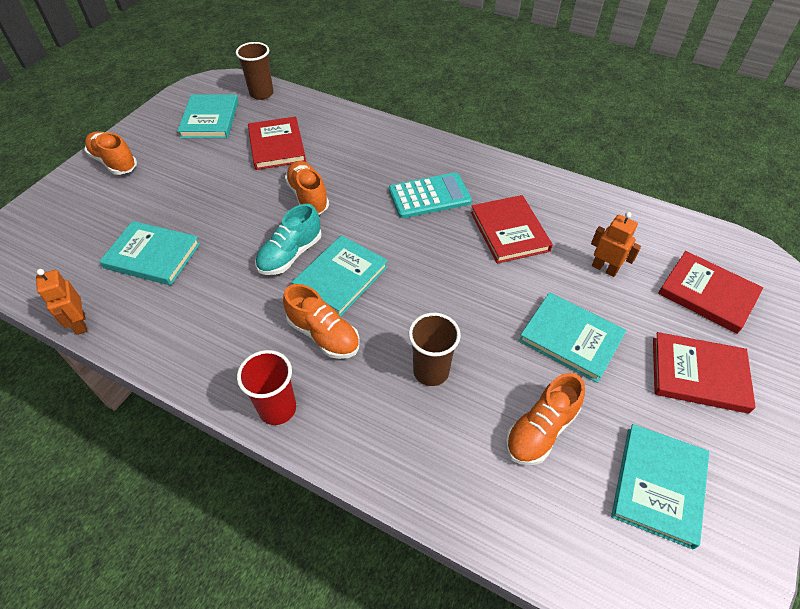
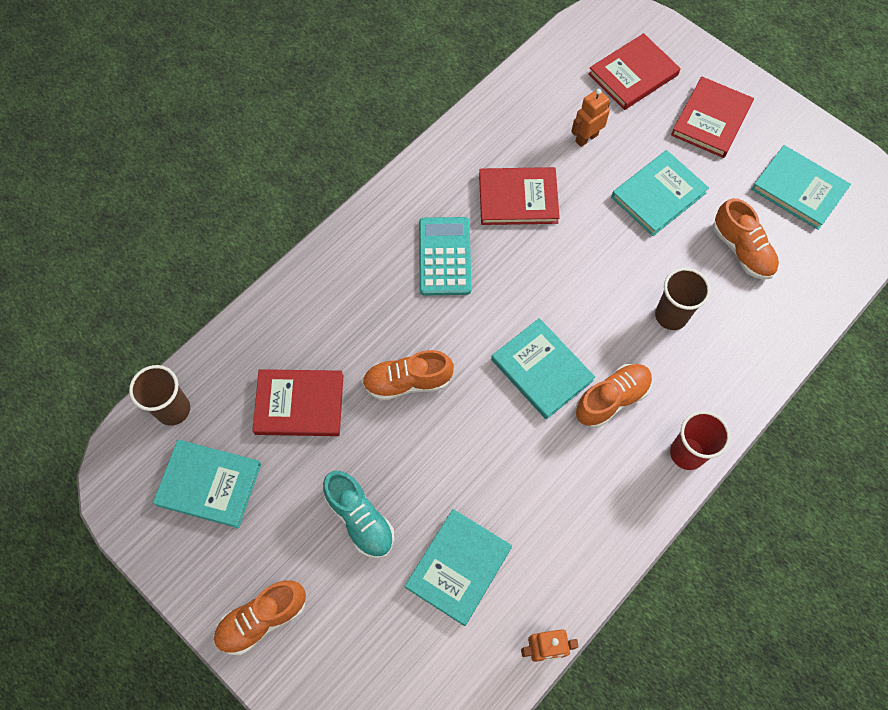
camera: 75 degrees left, 15 degrees up
turquoise shoe [255,204,321,275] -> turquoise shoe moved to [323,471,394,559]

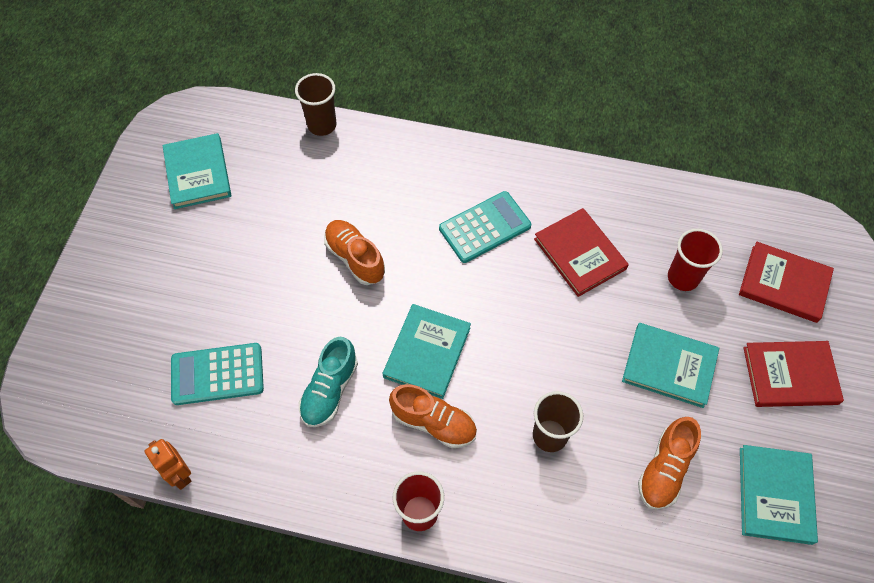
camera: 60 degrees right, 5 degrees down
brown cup [129,365,190,426] -> brown cup moved to [295,73,337,136]
orange shoe [213,580,306,655] -> none
red book [252,369,344,436] -> none
turquoise shoe [323,471,394,559] -> turquoise shoe moved to [299,337,358,427]
turquoise book [405,509,512,626] -> turquoise calculator [171,343,264,405]
orange robot [571,89,610,147] -> red cup [668,229,723,291]

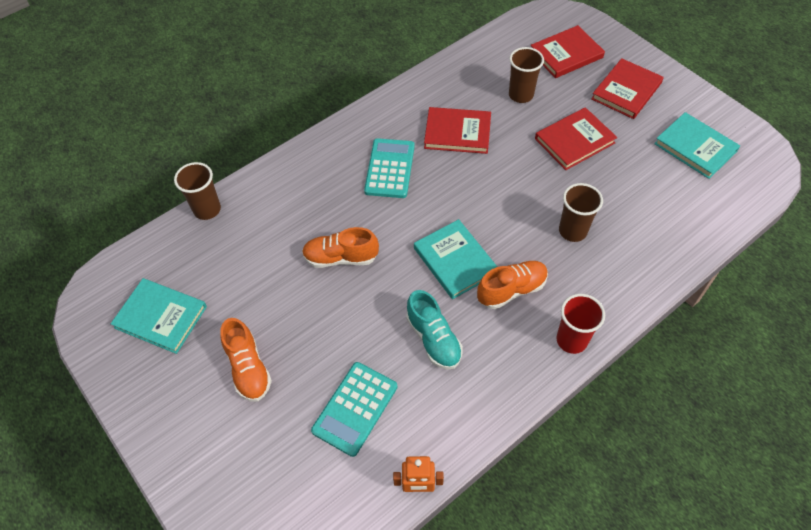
camera: 50 degrees left, 5 degrees down
turquoise book [622,323,719,408] -> red book [535,107,617,170]
orange shoe [638,417,701,510] -> orange shoe moved to [220,318,272,401]
red cup [668,229,723,291] -> brown cup [509,47,544,103]

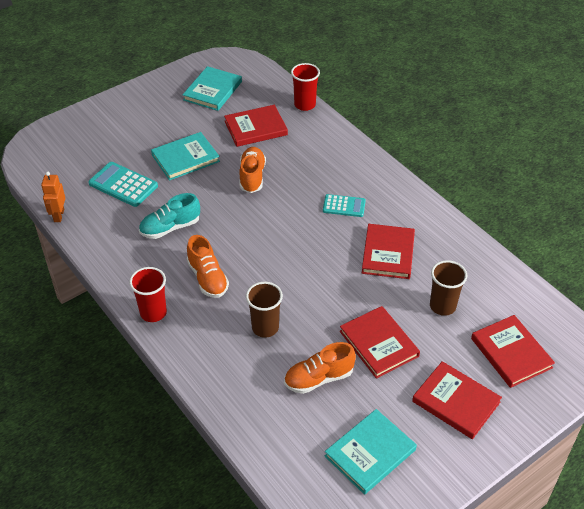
camera: 90 degrees right, 10 degrees down
brown cup [174,162,221,220] -> red cup [291,63,320,111]
orange shoe [220,318,272,401] -> orange shoe moved to [284,342,356,394]
turquoise calculator [364,138,415,198] -> turquoise calculator [323,194,366,217], size x0.65
turquoise book [414,219,497,299] -> turquoise book moved to [151,132,220,181]
none -> red book [224,105,288,147]

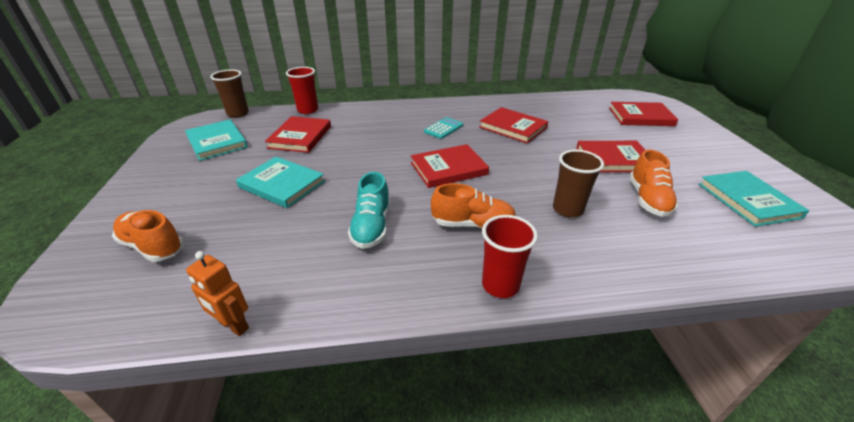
camera: 60 degrees left, 10 degrees down
turquoise calculator [88,162,158,207] -> none
turquoise book [151,132,220,181] -> turquoise book turned 60 degrees counterclockwise [236,157,325,208]
orange shoe [239,147,266,193] -> orange shoe moved to [112,210,184,262]
red book [412,361,502,439] -> red book moved to [411,144,489,188]
brown cup [430,260,467,316] -> brown cup moved to [210,70,249,118]

